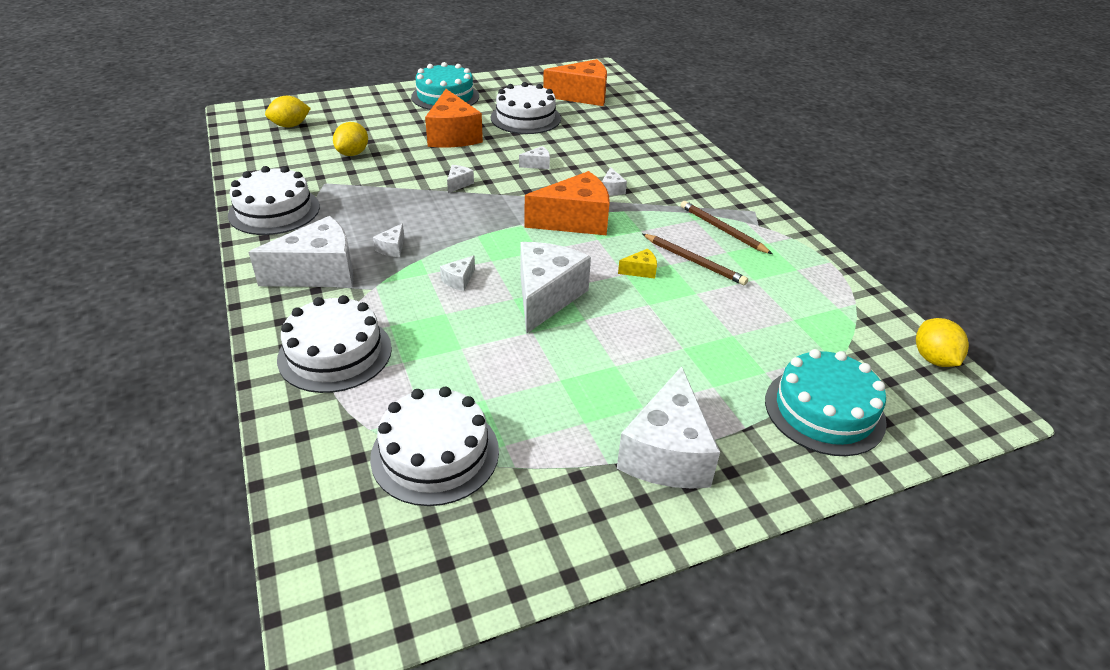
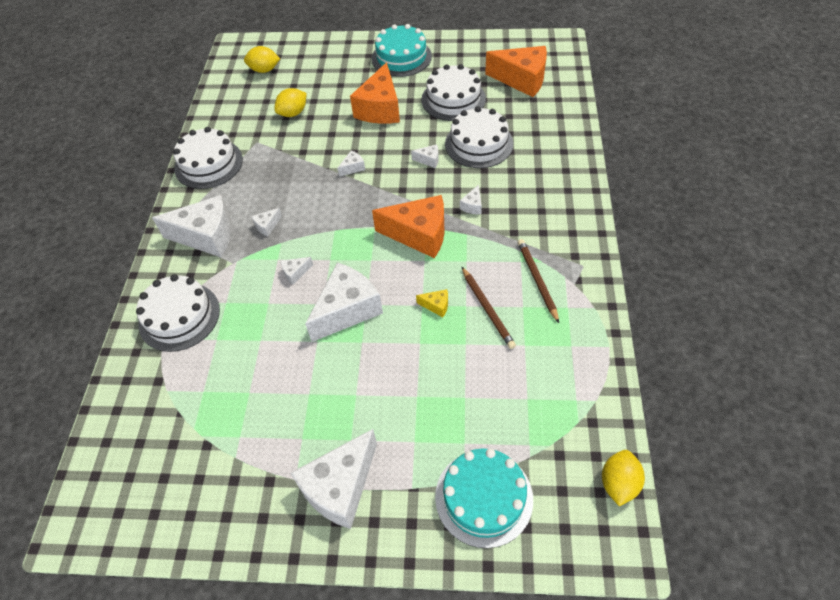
camera: 30 degrees right, 15 degrees up
white cake [370,387,499,506] -> white cake moved to [445,106,513,168]

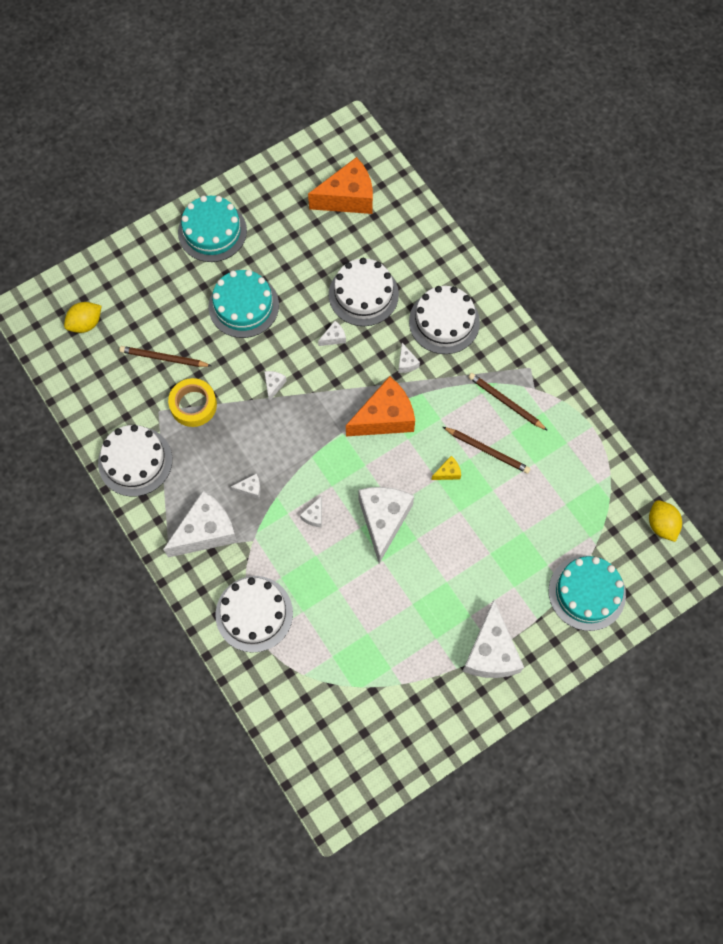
camera: 40 degrees left, 15 degrees up
white cheese [251,208,282,236] -> white cheese turned 105 degrees counterclockwise [231,473,261,499]
yellow lemon [274,88,307,117] -> brown pencil [119,346,212,367]
orange cheese [350,62,400,124] -> turquoise cake [208,270,279,338]
white cake [422,64,486,121] -> white cake moved to [409,286,480,354]
none -> yellow tape [168,378,217,427]

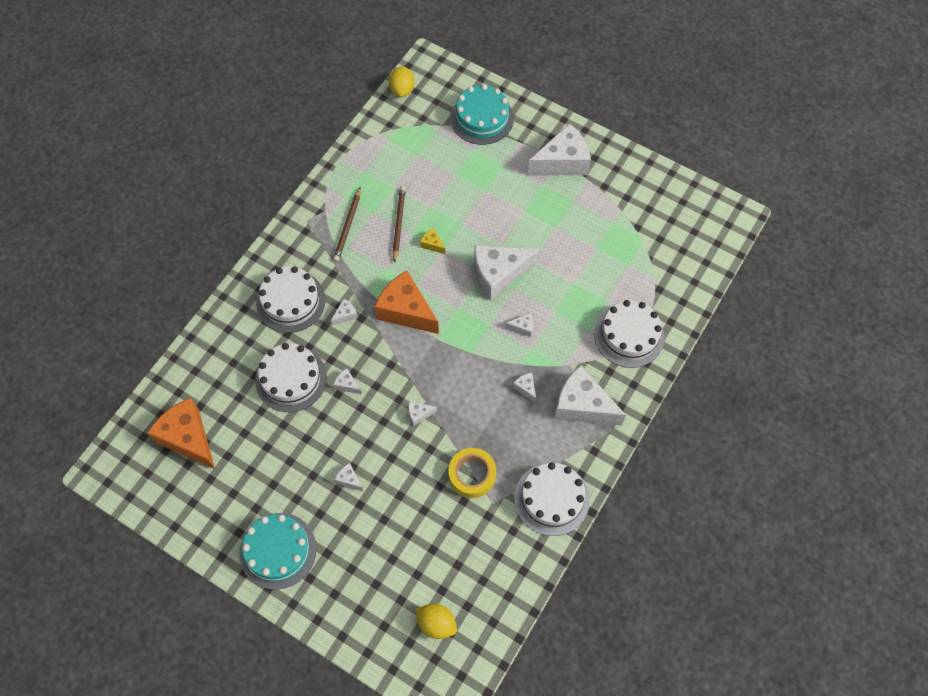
camera: 115 degrees left, 5 degrees down
brown pencil [119,346,212,367] -> none
turquoise cake [208,270,279,338] -> white cheese [335,463,363,491]
yellow lemon [649,500,682,542] -> yellow lemon turned 45 degrees counterclockwise [389,66,415,97]

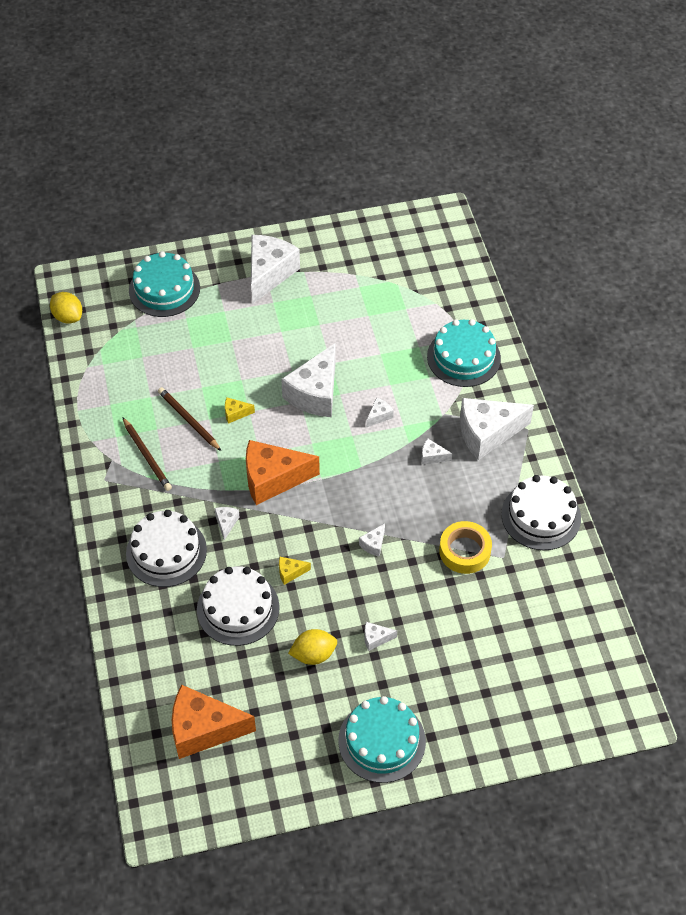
camera: 45 degrees left, 10 degrees down
white cheese [333,368,362,394] -> yellow cheese [279,557,311,585]
yellow lemon [415,604,457,639] -> yellow lemon moved to [288,629,337,665]
white cake [594,300,664,368] -> turquoise cake [427,319,501,387]

